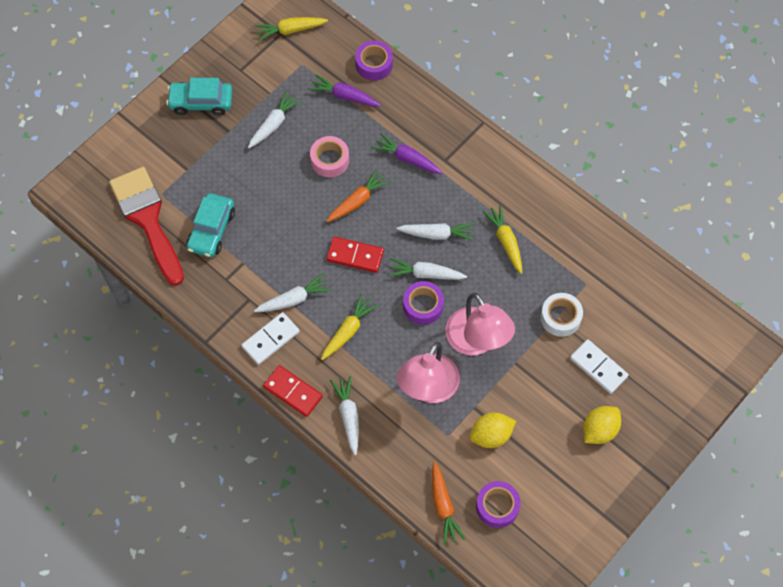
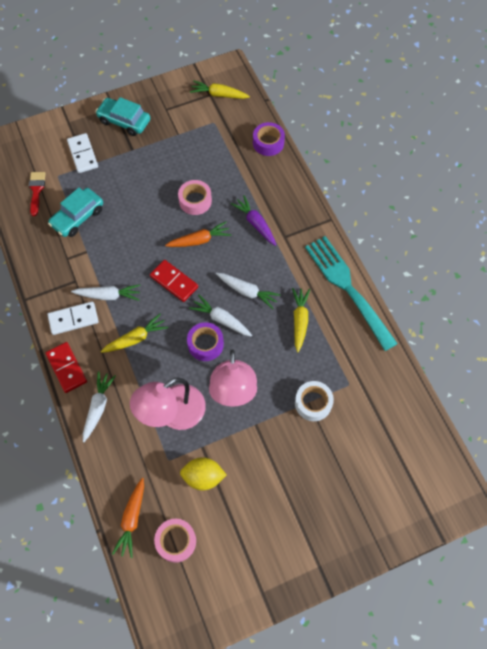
camera: 25 degrees right, 0 degrees up
red brush [109,167,184,286] -> red brush [29,172,46,216], size x0.46
white carrot [248,91,302,148] -> none
purple carrot [309,74,381,107] -> none
purple tape [476,481,521,528] -> pink tape [154,519,196,563]
white domino [570,339,629,394] -> white domino moved to [67,133,98,173]
yellow lemon [583,406,621,444] -> none
none -> turquoise fork [305,236,398,351]

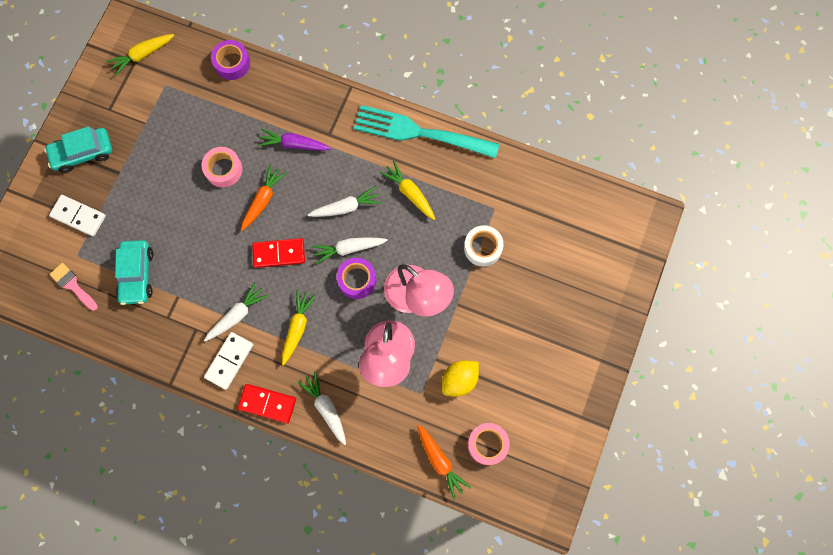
camera: 45 degrees left, 10 degrees up
red brush [29,172,46,216] -> pink brush [49,263,98,311]

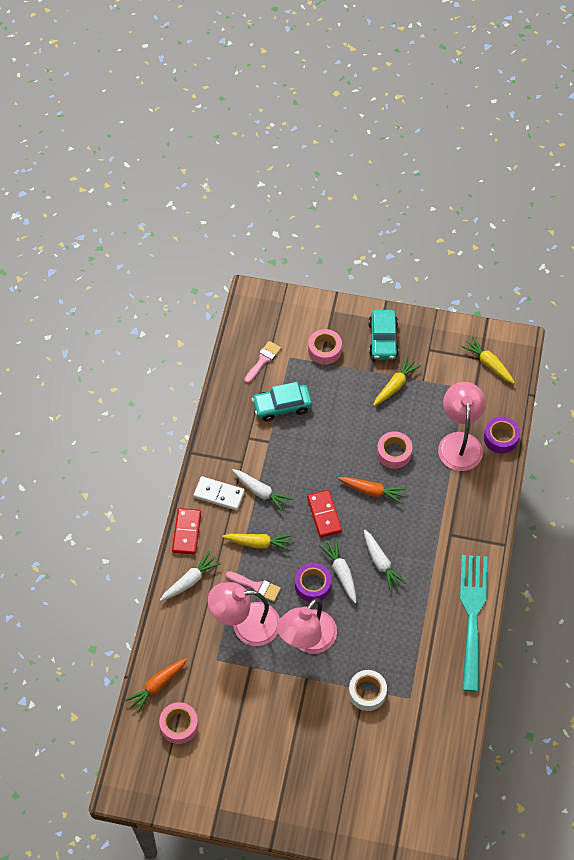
camera: 80 degrees right, 15 degrees down
turquoise car [44,126,112,173] -> turquoise car turned 150 degrees counterclockwise [369,310,399,360]
white domino [49,195,106,236] -> pink tape [308,329,342,365]
purple carrot [258,128,331,151] -> none
yellow carrot [380,161,435,220] -> yellow carrot moved to [373,357,421,406]
yellow lemon [442,360,479,397] -> none
none -> pink brush [226,571,281,602]
none -> pink lamp [438,382,486,471]

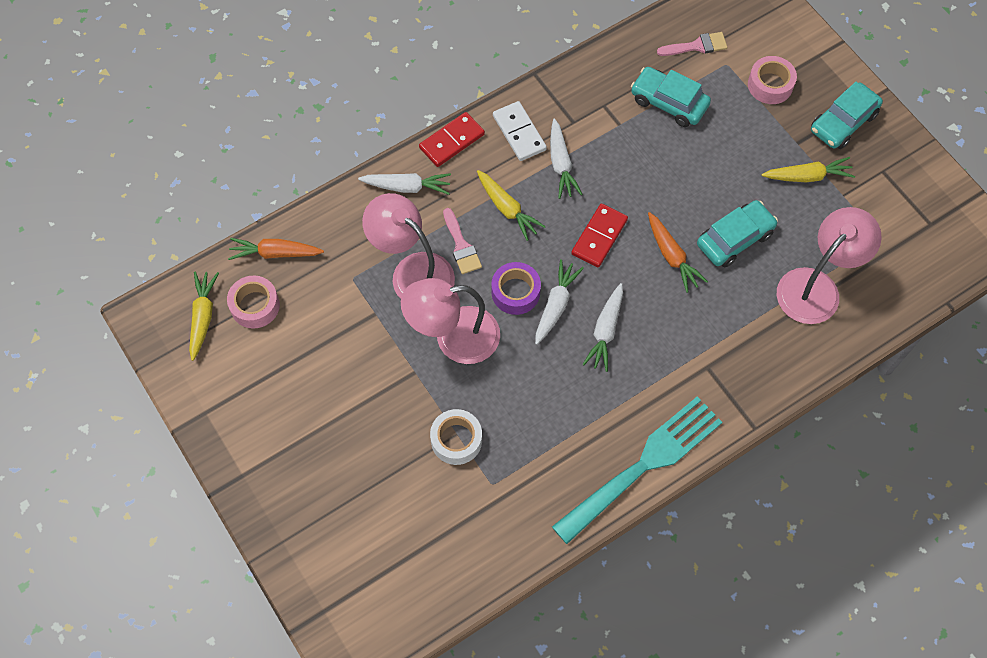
camera: 45 degrees right, 5 degrees up
pink tape [377,431,412,469] -> turquoise car [697,200,778,267]
yellow carrot [461,337,515,384] -> yellow carrot moved to [189,272,219,361]
purple tape [484,417,520,454] -> none

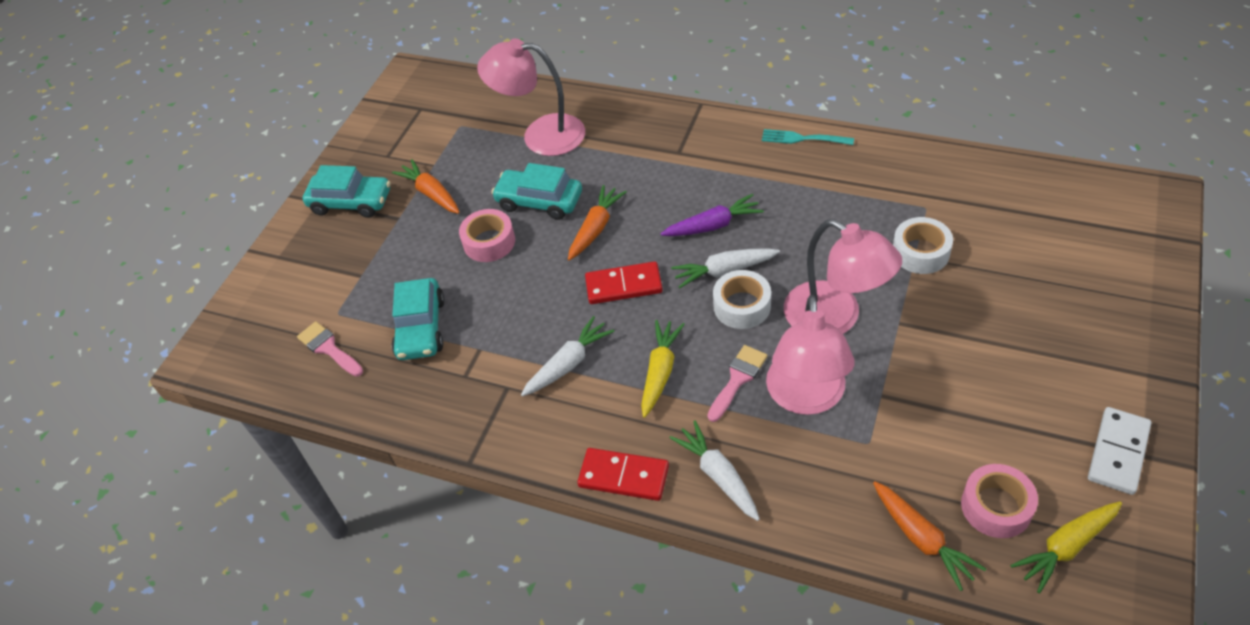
camera: 120 degrees left, 15 degrees down
purple tape [491,262,541,315] -> white tape [713,270,771,329]
white domino [493,101,547,161] -> white domino moved to [1088,407,1151,495]
turquoise fork [552,396,722,544] -> turquoise fork [762,129,854,145], size x0.46
white carrot [583,283,623,372] -> purple carrot [660,194,764,236]
pink tape [748,56,797,104] -> pink tape moved to [459,209,515,262]
yellow carrot [761,157,855,182] -> orange carrot [392,159,460,214]

